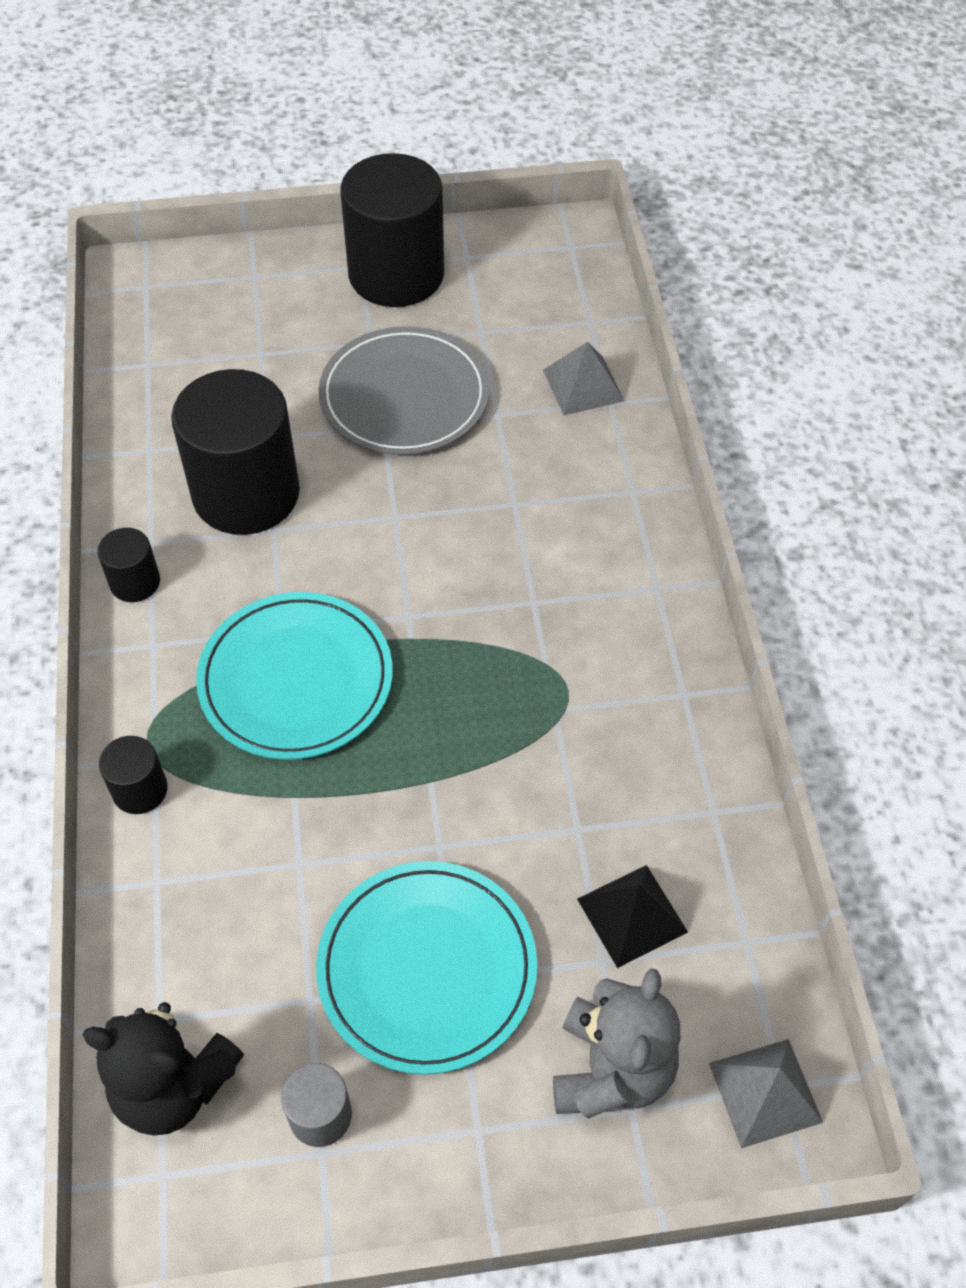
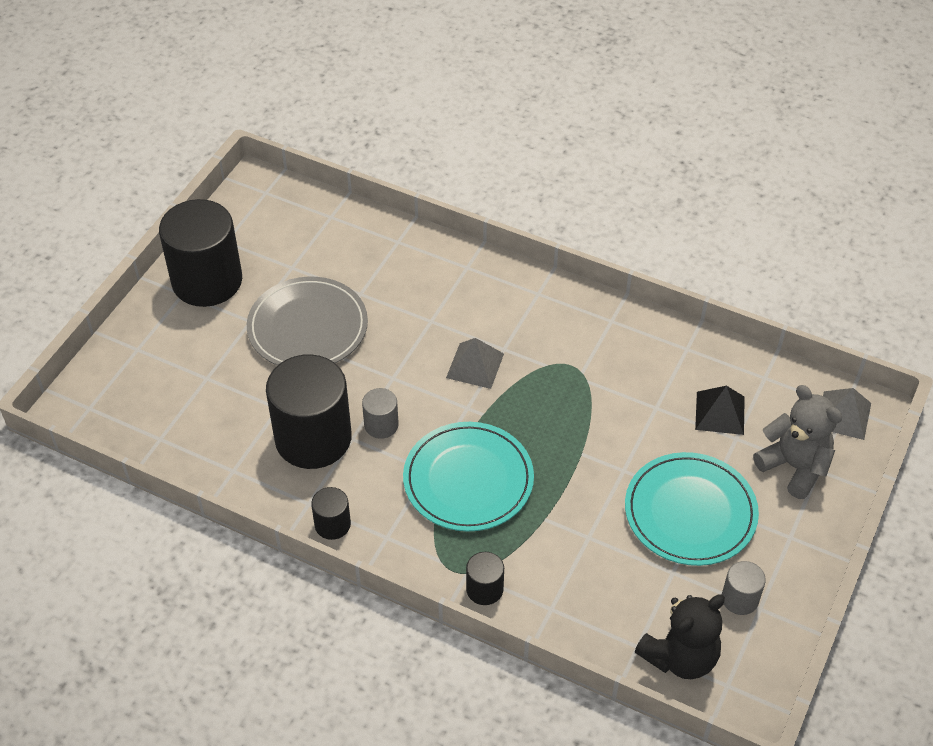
camera: 55 degrees left, 5 degrees down
grey pyramid [543,342,624,415] -> grey pyramid moved to [446,338,504,389]
none -> grey cylinder [362,388,399,439]

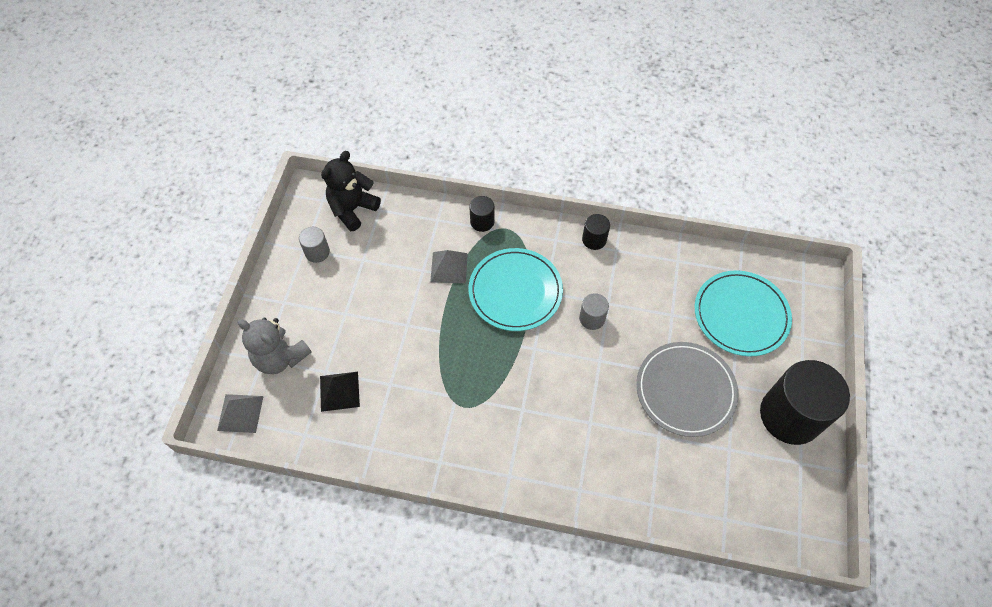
camera: 165 degrees right, 10 degrees up
black cylinder [266,354,352,469] -> none
grey pyramid [446,338,504,389] -> grey pyramid moved to [430,250,468,283]
turquoise plate [625,452,759,566] -> turquoise plate moved to [695,270,792,357]

